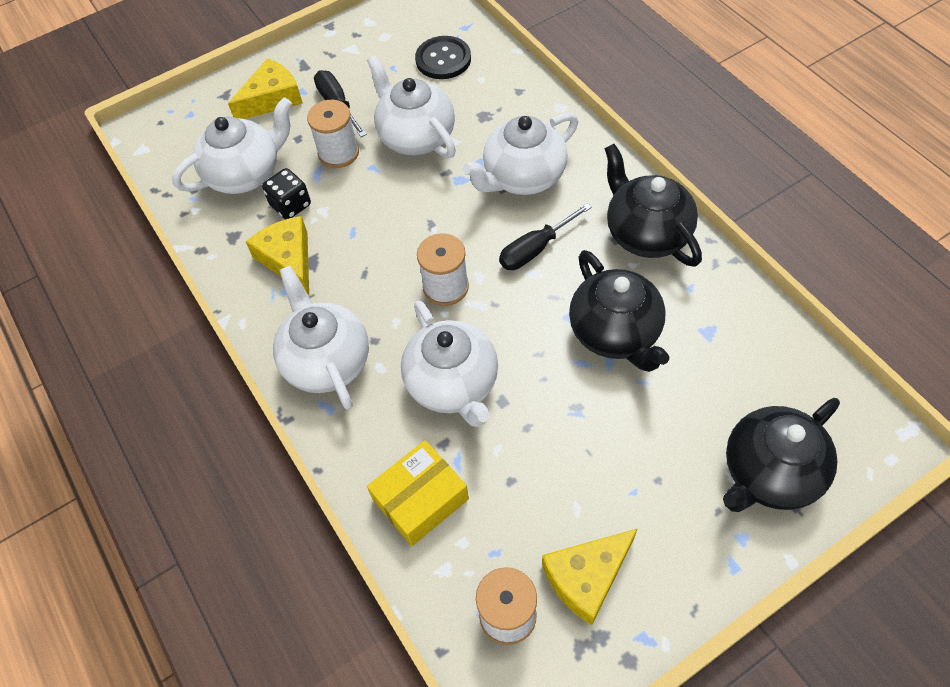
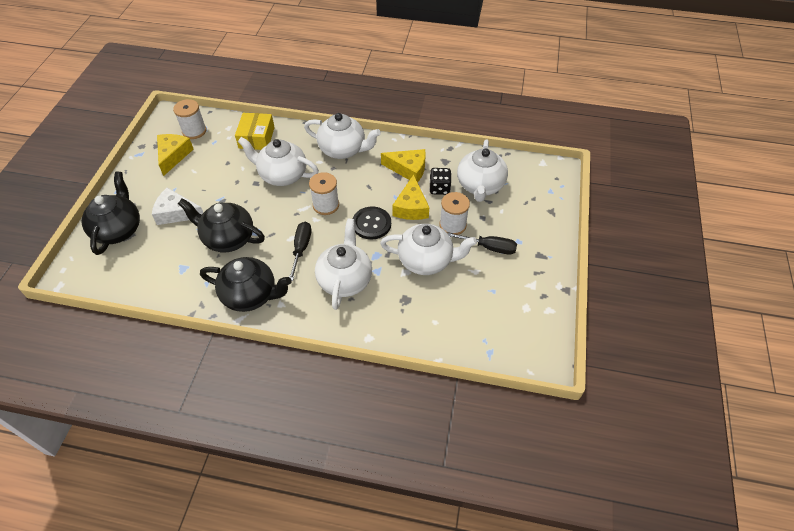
camera: 130 degrees right, 5 degrees down
yellow cheese [228,58,303,119] -> yellow cheese moved to [392,175,429,220]
black button [415,36,471,79] -> black button moved to [353,206,391,240]
none -> white cheese [152,188,203,225]

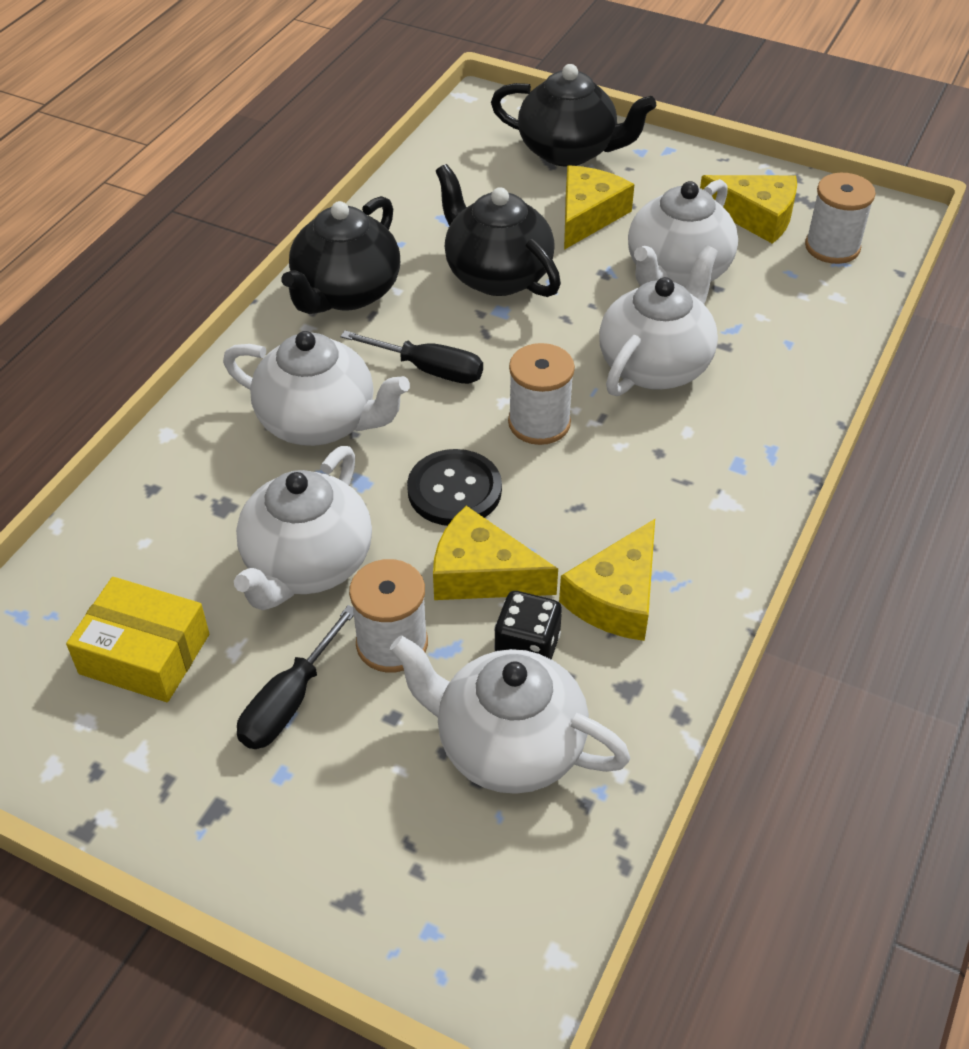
camera: 105 degrees right, 5 degrees down
white cheese [152,188,203,225] -> yellow cheese [564,165,634,250]
black teapot [178,199,265,252] -> black teapot turned 75 degrees counterclockwise [436,164,561,297]
yellow box [235,113,275,150] -> yellow box moved to [66,577,209,702]
white teapot [304,113,381,159] -> white teapot moved to [628,179,738,287]

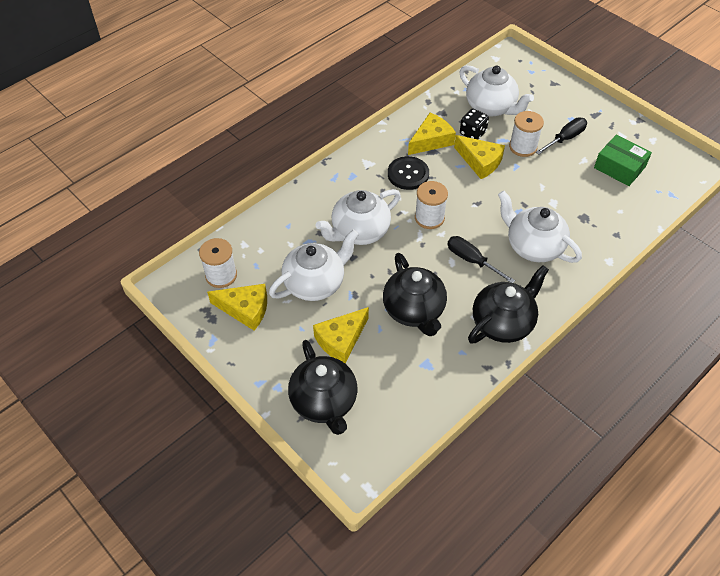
camera: 160 degrees left, 5 degrees up
yellow box [66,577,209,702] -> green box [594,134,652,186]
white teapot [234,446,372,610] -> none
black button [407,449,502,526] -> black button moved to [388,156,429,190]
black teapot [491,64,656,167] -> black teapot turned 150 degrees counterclockwise [288,340,358,435]
yellow cheese [700,175,797,244] -> yellow cheese turned 150 degrees clockwise [207,284,267,331]

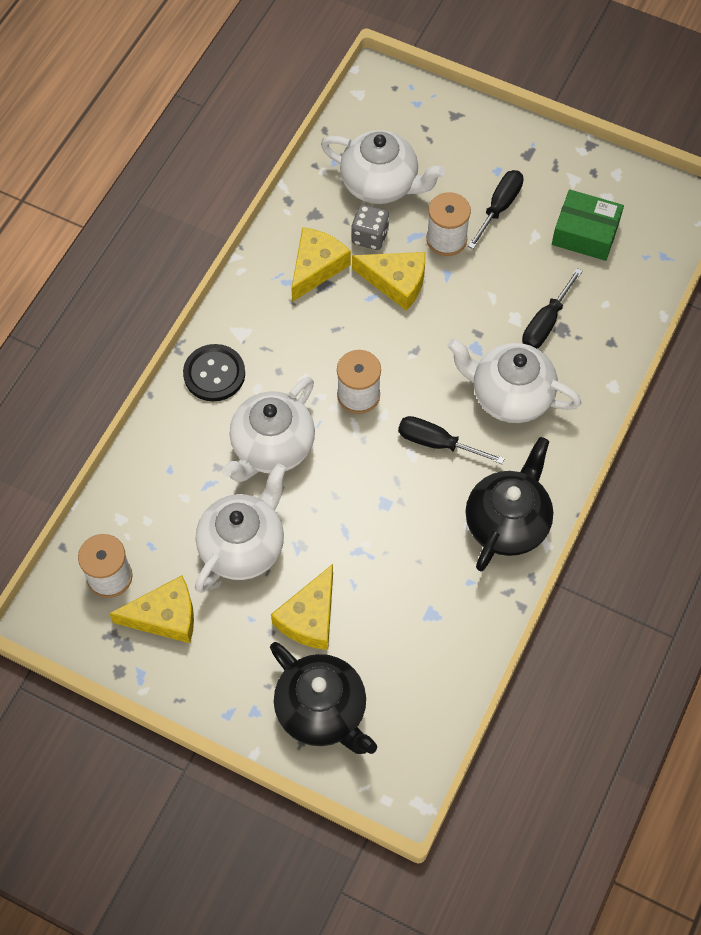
camera: 20 degrees left, 10 degrees up
black teapot [383,253,447,336] -> none
black button [388,156,429,190] -> black button moved to [183,344,245,401]
black dice [460,109,489,140] -> grey dice [351,204,389,250]
none -> black screwdriver [522,268,583,348]

